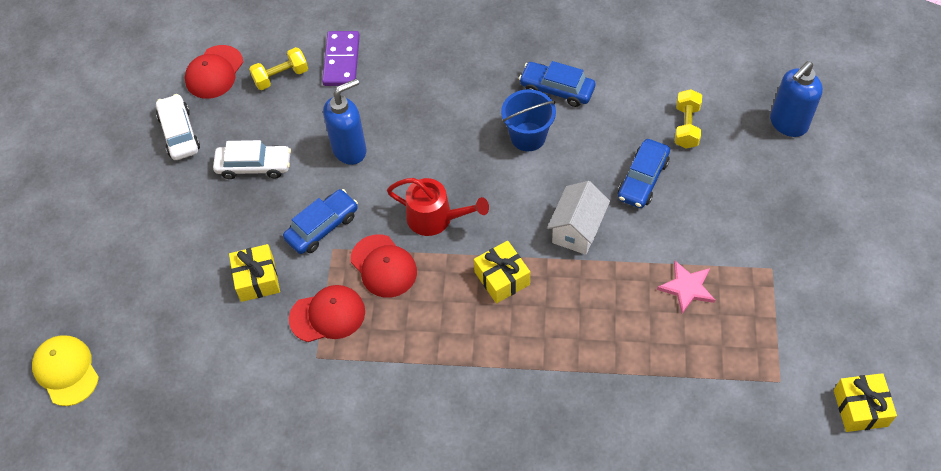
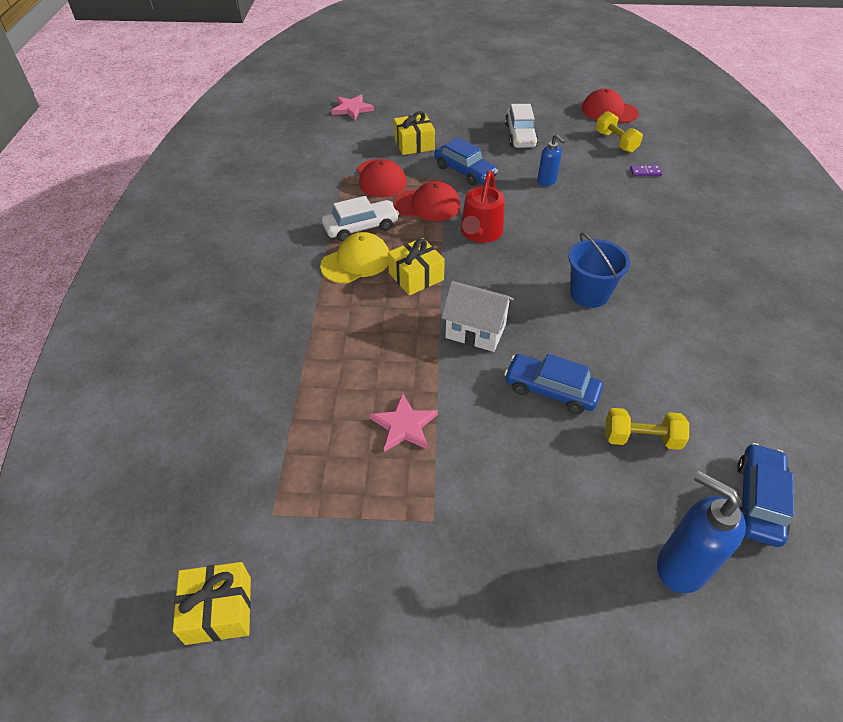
camera: 85 degrees right, 10 degrees down
yellow cap [32,335,99,406] -> yellow cap moved to [320,232,389,283]
white car [156,94,200,160] -> white car moved to [322,196,399,242]
purple domino [322,31,360,86] -> purple domino [630,165,663,176], size x0.48
blue soap dispenser [323,78,367,165] -> blue soap dispenser [537,134,565,186], size x0.58
red cap [351,234,417,298] -> red cap turned 135 degrees counterclockwise [394,181,461,221]
blue car [519,61,595,107] -> blue car moved to [737,443,794,547]
none -> pink star [331,94,374,120]

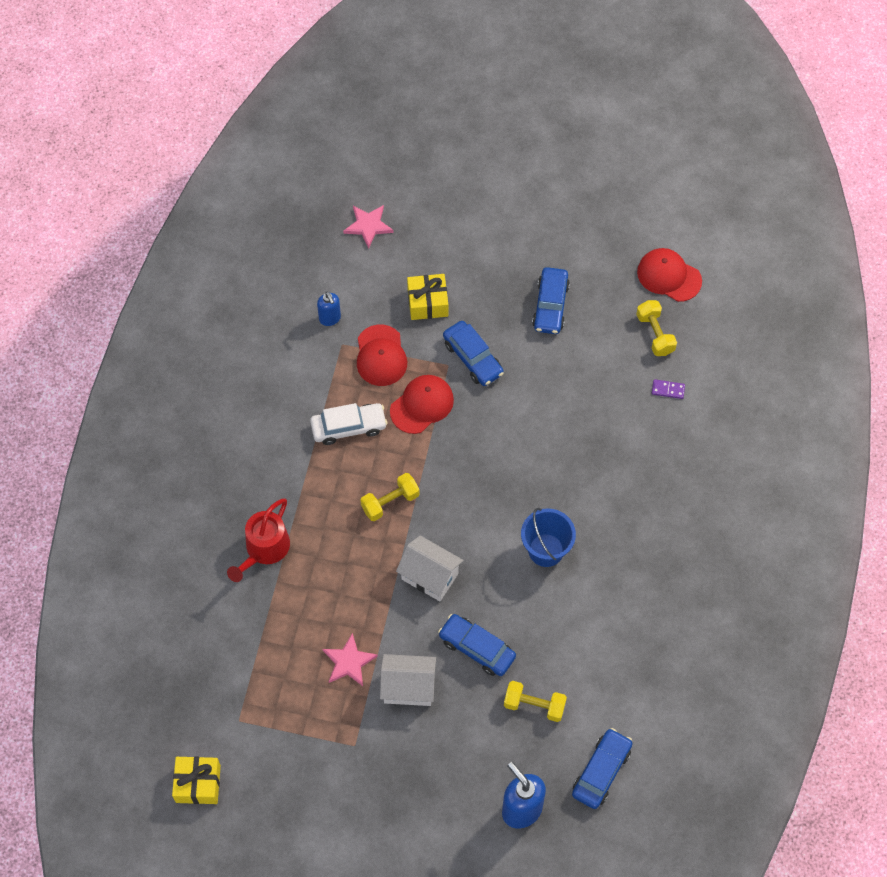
camera: 10 degrees right, 15 degrees up
yellow cap [320,232,389,283] -> none
yellow gift [388,238,445,295] -> yellow dumbbell [360,473,420,521]
red cap [394,181,461,221] -> red cap turned 60 degrees counterclockwise [390,375,454,434]
red watering can [461,170,505,243] -> red watering can moved to [227,499,290,582]
white car [505,104,538,148] -> blue car [532,267,570,334]
blue soap dispenser [537,134,565,186] -> blue soap dispenser moved to [317,291,341,326]
none -> white house [380,654,436,706]

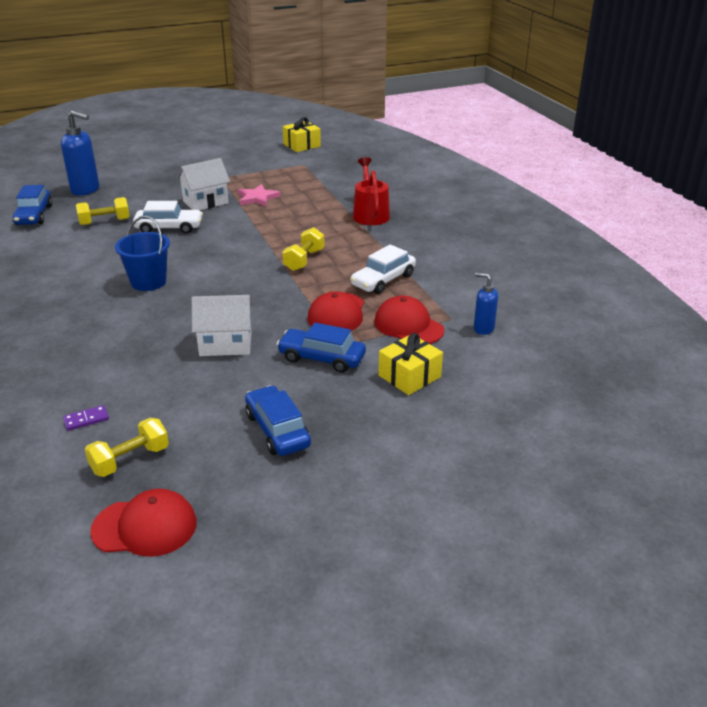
camera: 145 degrees right, 30 degrees down
pink star [343,205,394,249] -> none
white house [396,536,464,601] -> white house moved to [191,295,253,356]
blue car [438,614,516,676] -> white car [133,201,203,234]
yellow dumbbell [636,300,677,356] -> yellow dumbbell turned 75 degrees counterclockwise [85,418,169,477]

